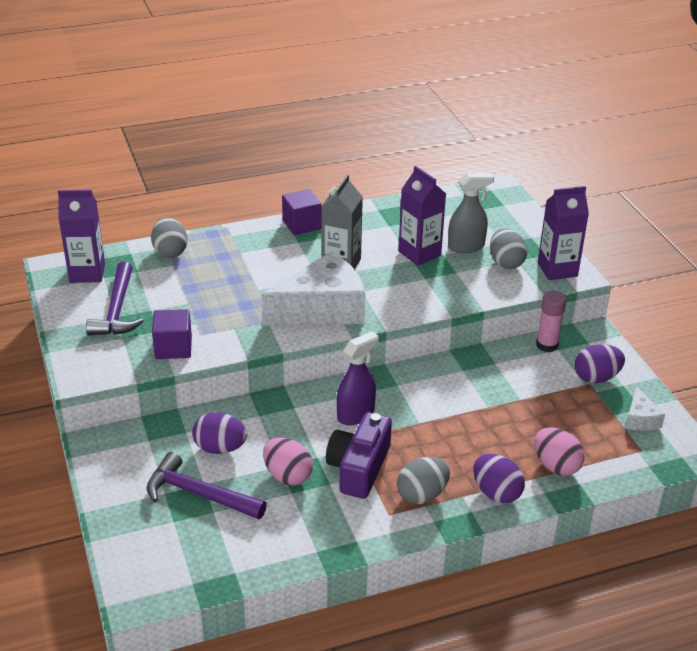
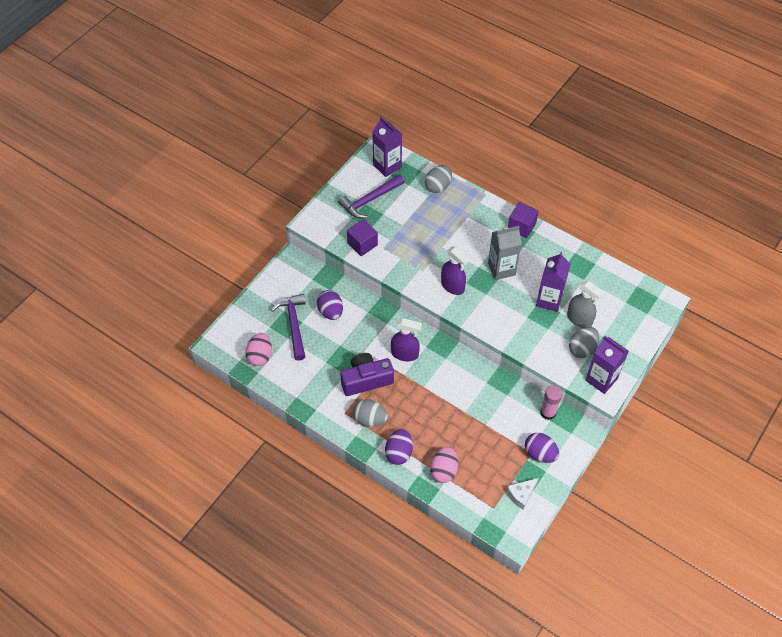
camera: 55 degrees right, 20 degrees up
white cheese [261,251,365,325] -> purple spray bottle [441,247,470,295]
pink egg [263,437,313,486] -> pink egg moved to [246,333,272,366]

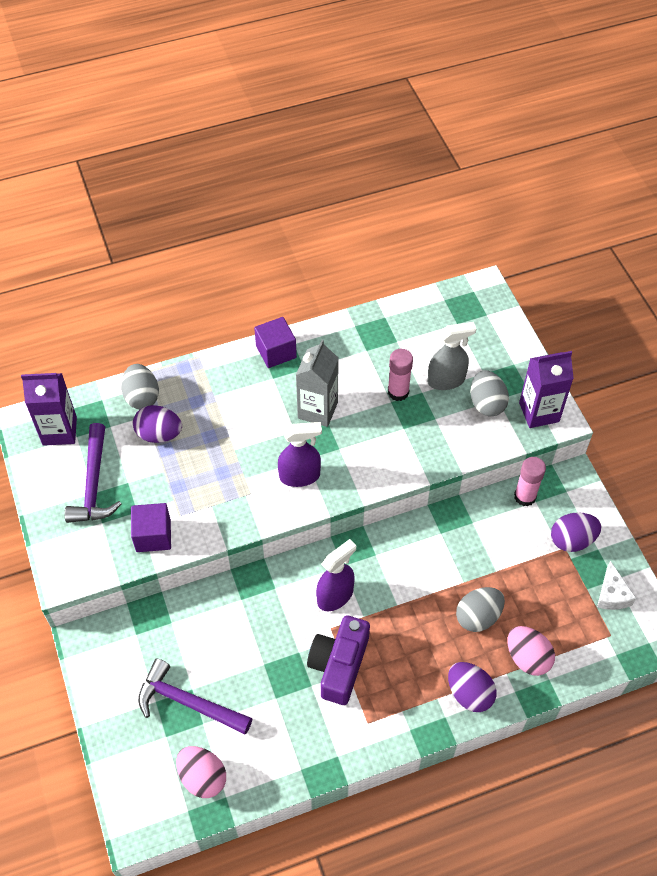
camera: 55 degrees left, 0 degrees up
purple egg [317,290,343,320] -> purple egg moved to [133,405,182,443]
grey egg [353,399,388,427] -> grey egg moved to [456,587,505,632]
purple carton [536,252,571,312] -> pink glue stick [388,349,413,401]

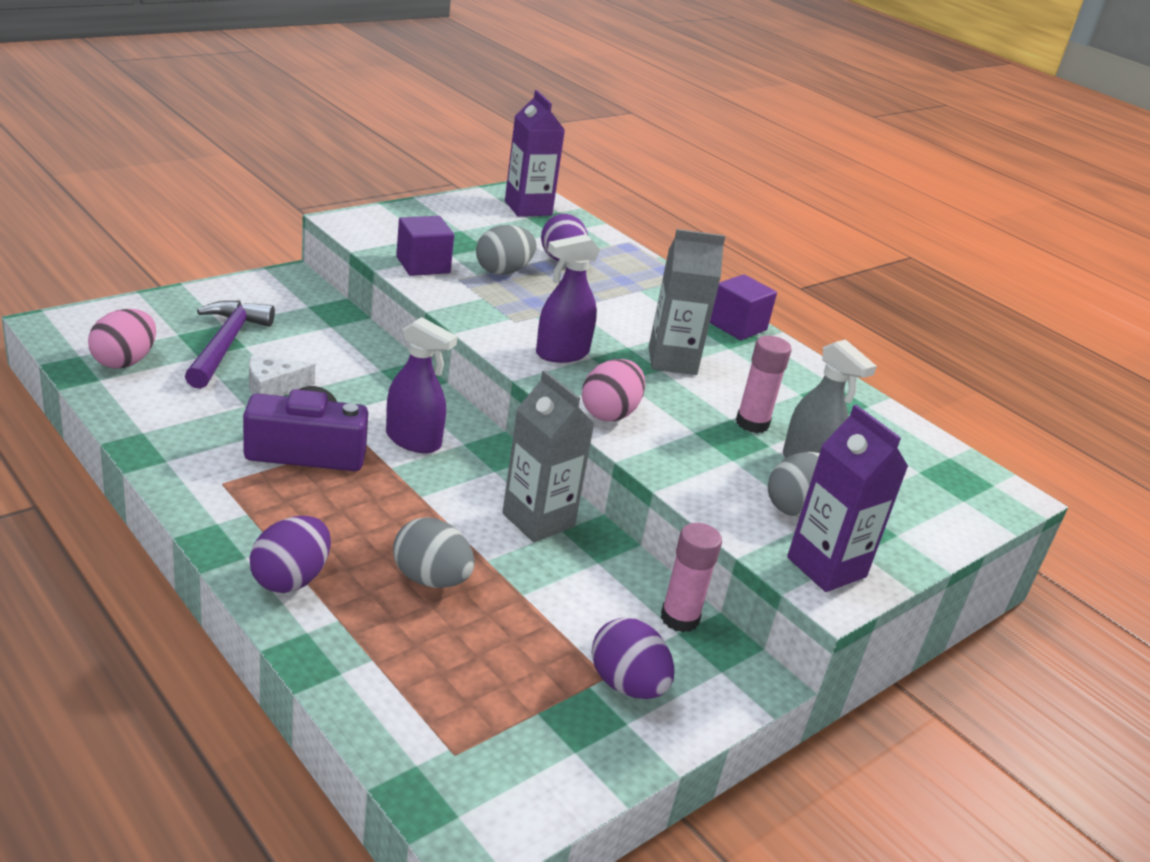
camera: 65 degrees right, 25 degrees down
purple hammer [65,423,121,523] -> none
grey egg [121,364,159,410] -> grey egg moved to [476,225,537,275]
purple spray bottle [278,422,322,487] -> purple spray bottle turned 90 degrees clockwise [536,234,600,363]
pink egg [508,626,555,676] -> pink egg moved to [582,359,645,421]
white cheese [597,561,636,610] -> white cheese moved to [249,356,315,396]
none -> grey carton [502,370,595,542]

